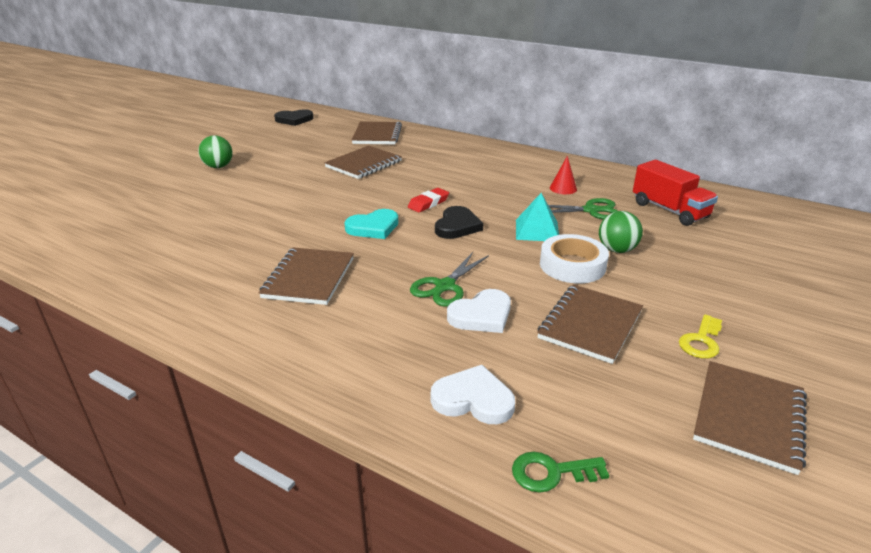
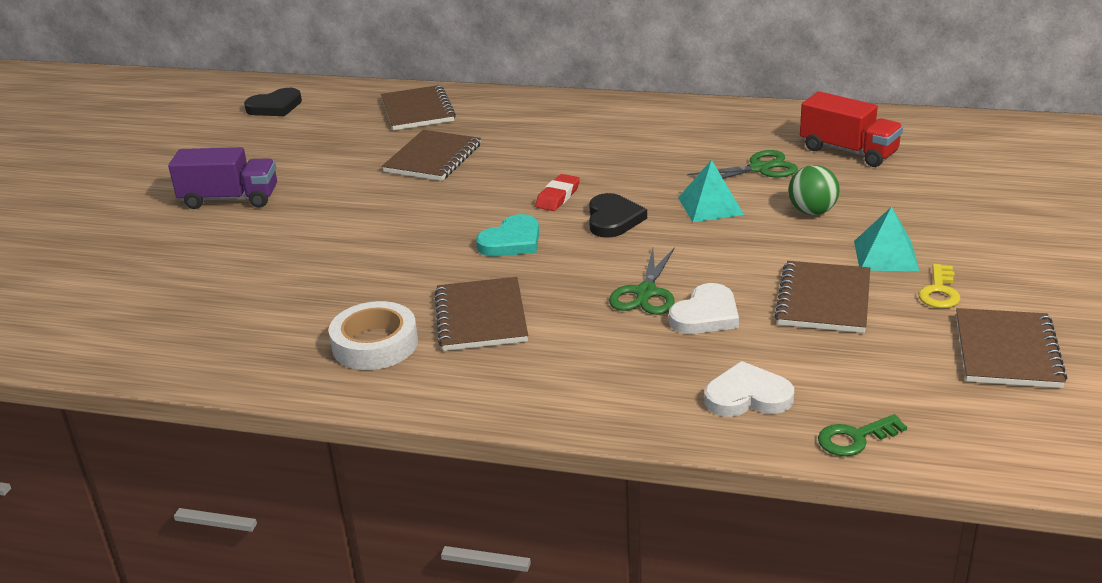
camera: 15 degrees left, 0 degrees up
green ball [198,135,233,168] -> purple truck [168,147,277,209]
white tape [540,234,609,283] -> white tape moved to [329,301,418,370]
red cone [550,156,577,194] -> none
none -> turquoise pyramid [854,206,919,271]

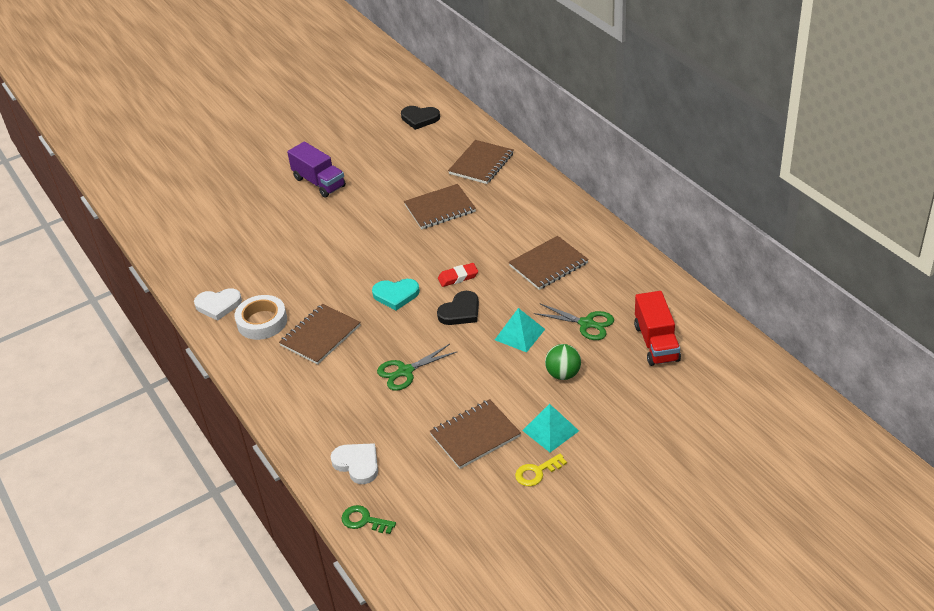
camera: 45 degrees right, 10 degrees up
white heart [669,283,739,334] -> white heart moved to [194,288,242,321]
brown notebook [956,308,1067,388] -> brown notebook moved to [509,236,589,290]

